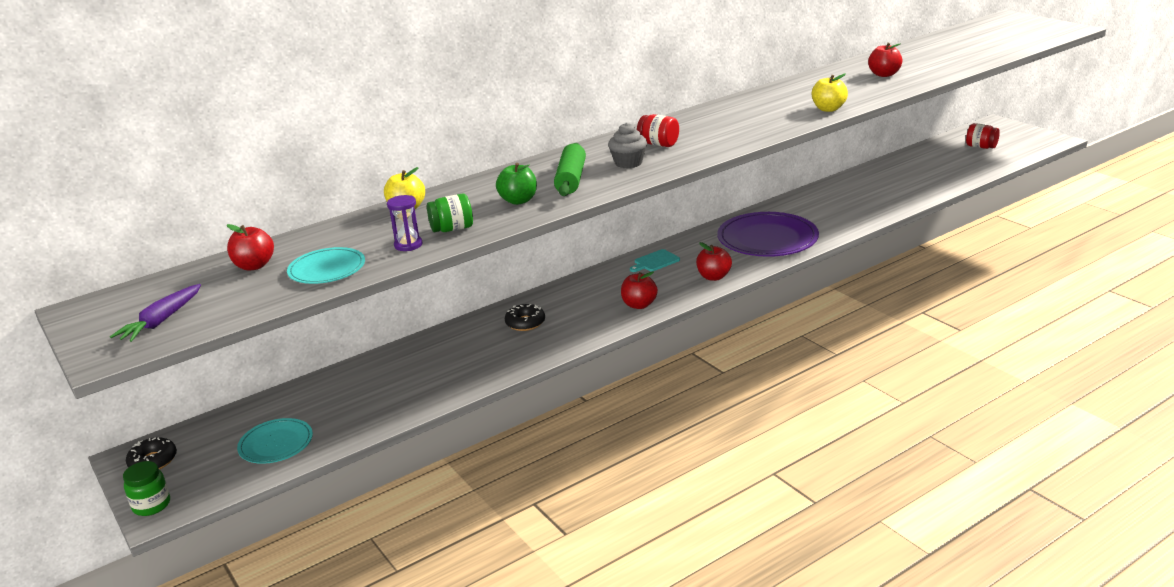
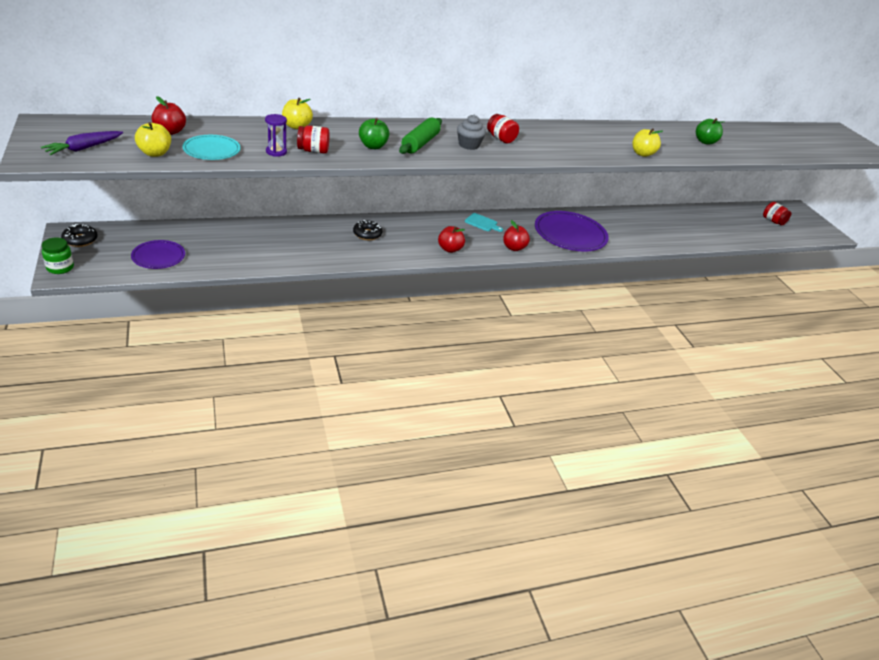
camera: 10 degrees right, 10 degrees up
turquoise plate [237,418,313,464] -> purple plate [131,240,185,269]
green jar [427,194,473,232] -> red jar [297,125,330,154]
turquoise cutting board [630,249,680,272] -> turquoise cutting board turned 135 degrees counterclockwise [465,213,503,232]
red apple [868,43,903,77] -> green apple [696,118,723,145]
none -> yellow apple [135,122,171,157]

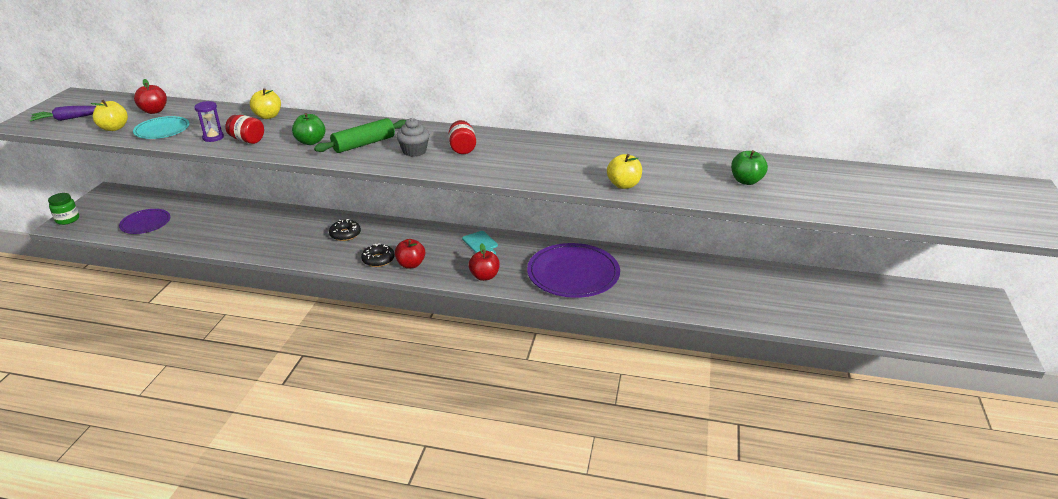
camera: 35 degrees right, 5 degrees down
black donut [61,224,98,247] -> black donut moved to [361,243,395,267]
red jar [763,202,792,226] -> none

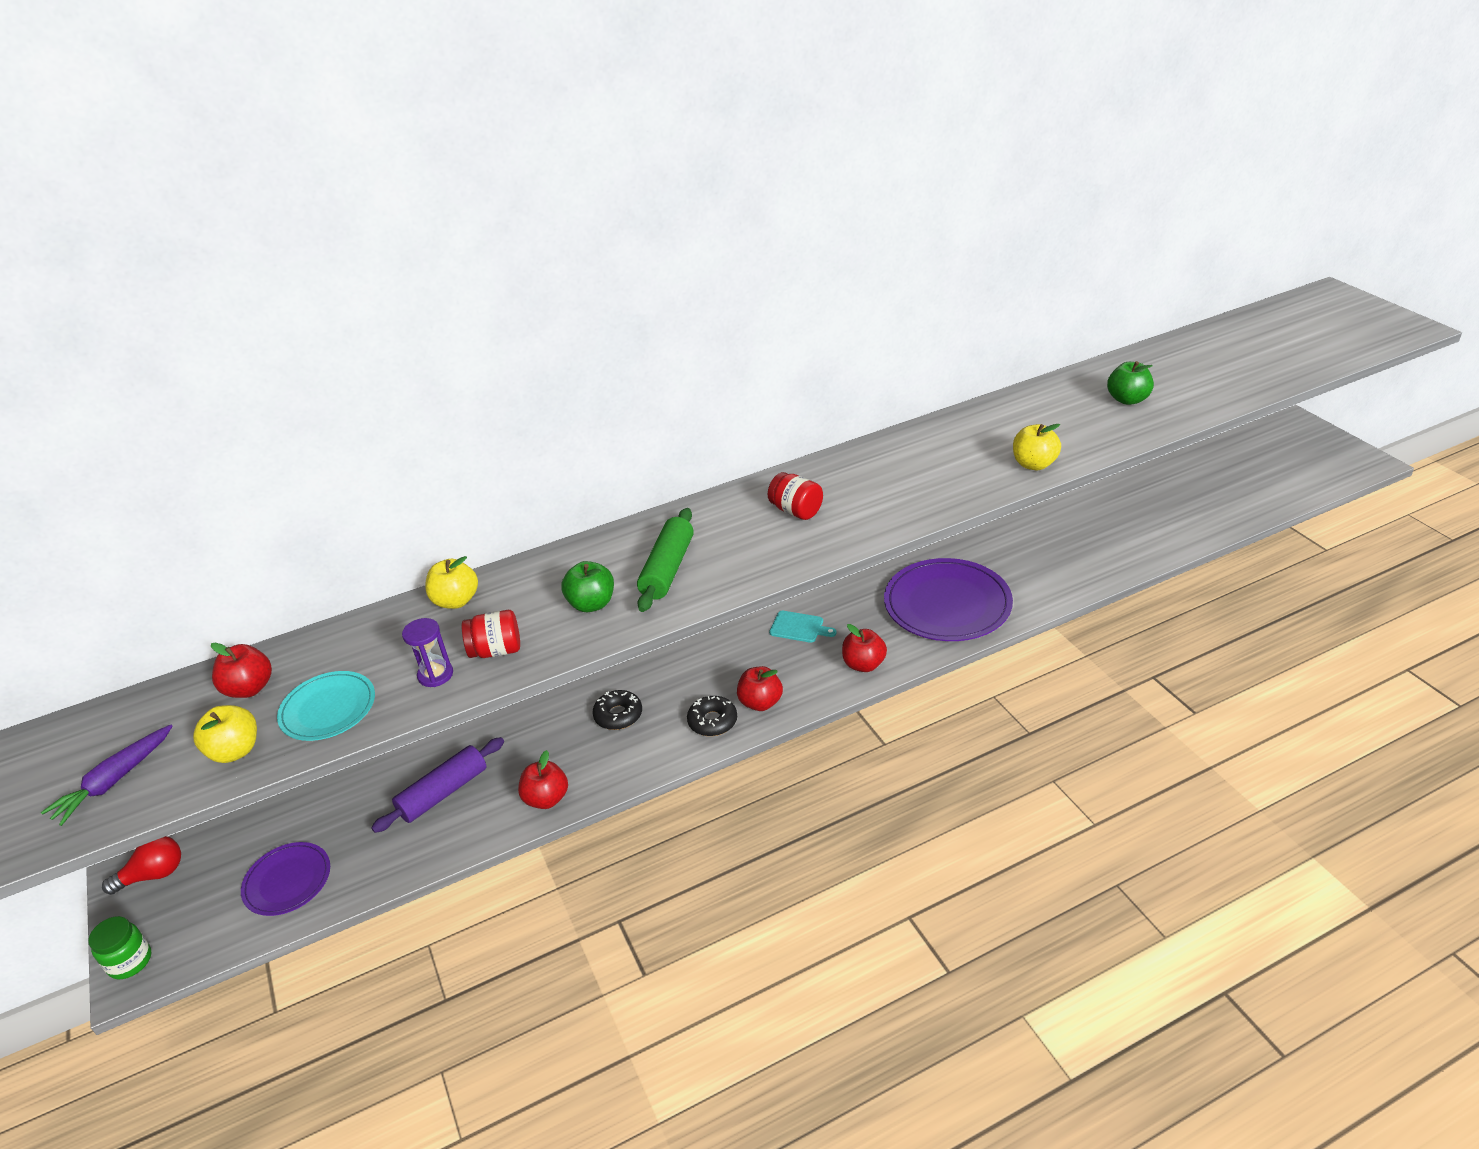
camera: 35 degrees left, 5 degrees up
grey cupcake [396,118,430,157] -> none
none -> red light bulb [102,836,181,895]
none -> purple rolling pin [371,737,504,833]
none -> red apple [518,750,568,809]

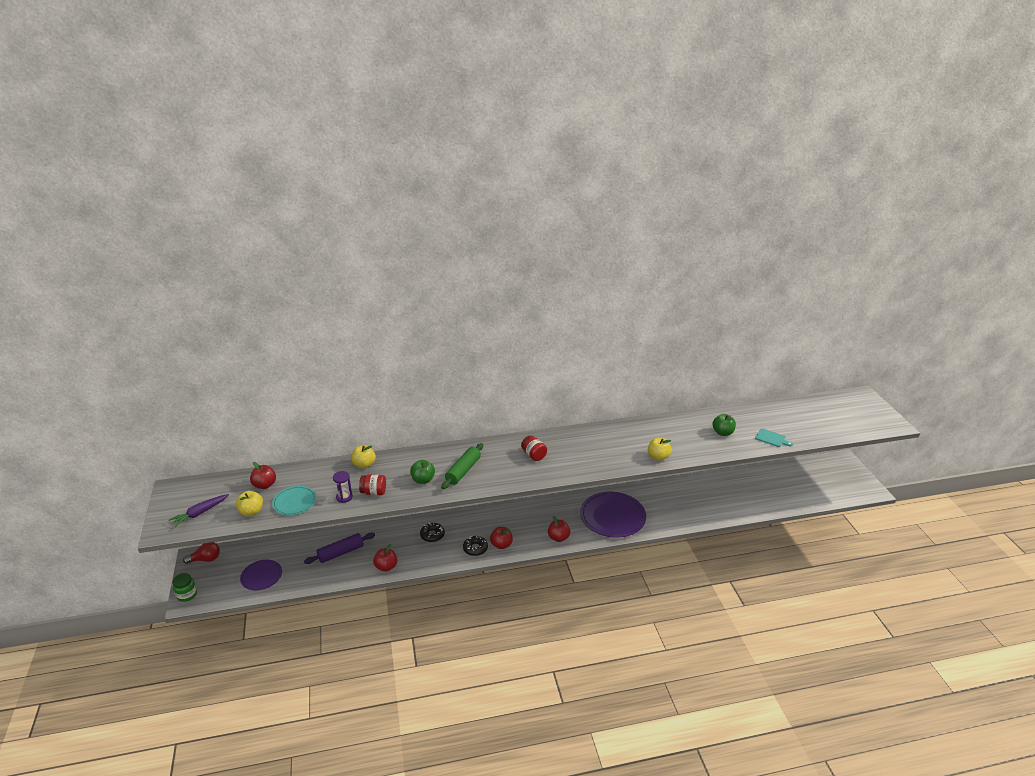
camera: 10 degrees right, 5 degrees down
turquoise cutting board [769,611,837,643] -> turquoise cutting board moved to [755,428,793,447]

